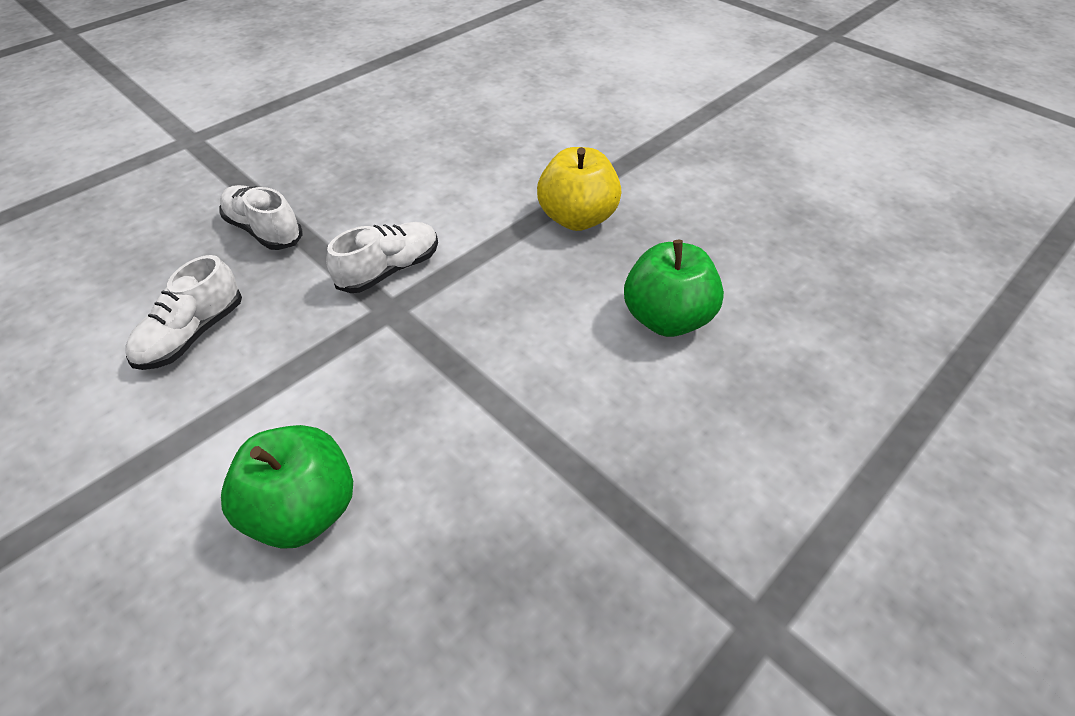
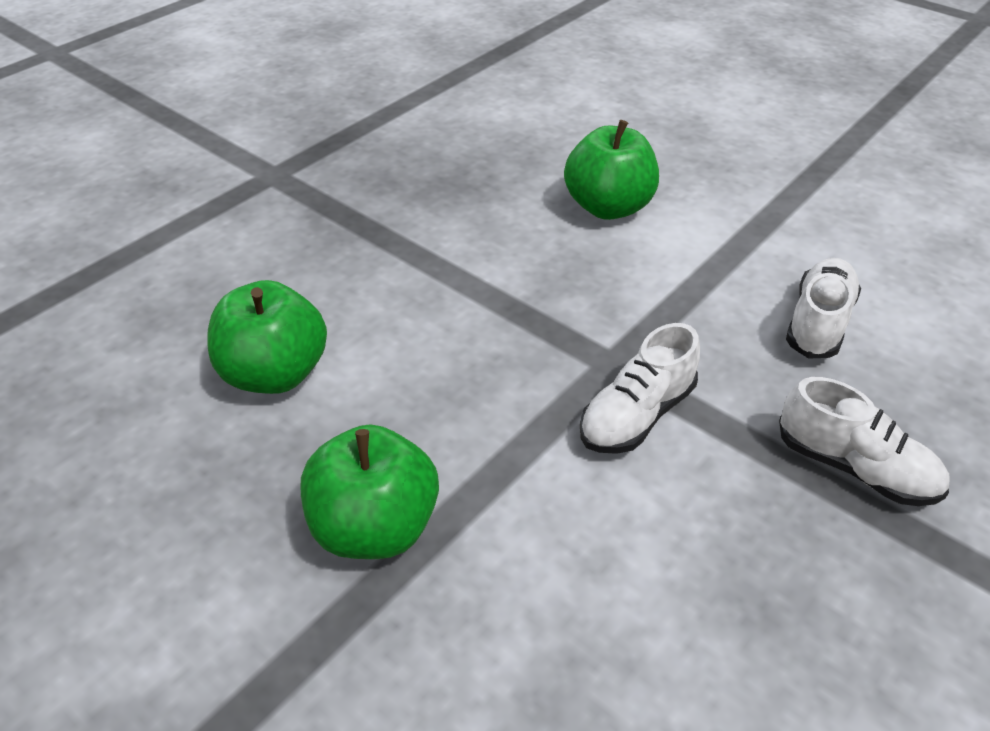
camera: 175 degrees right, 5 degrees down
yellow apple [537,147,621,231] -> green apple [301,424,439,559]

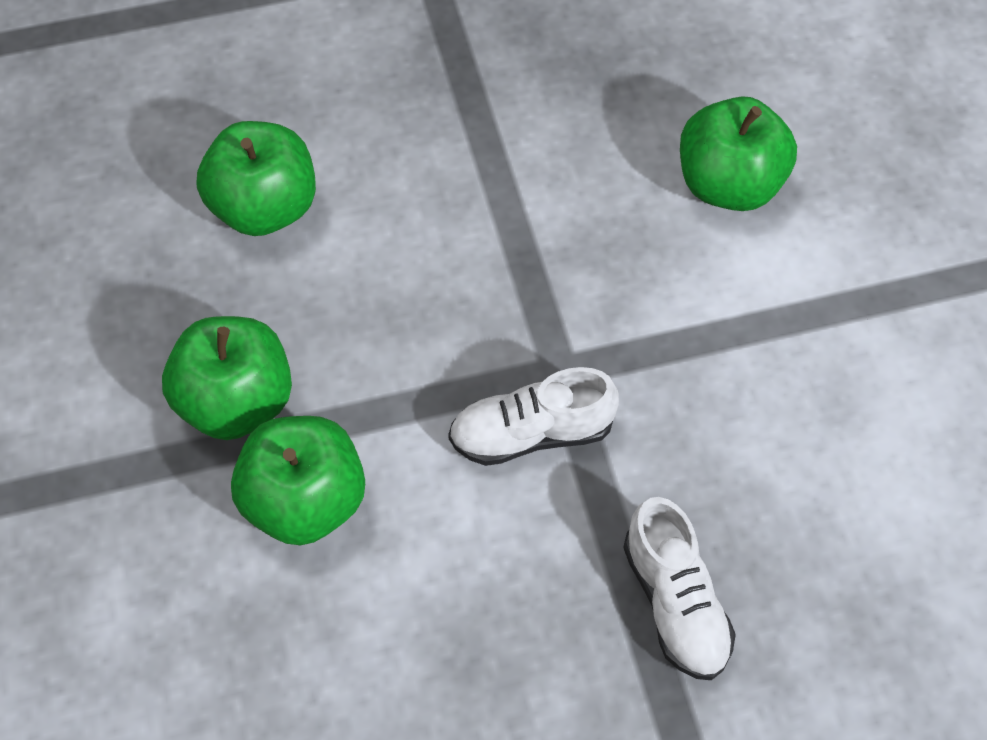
camera: 35 degrees right, 15 degrees up
white shoe [786,258,861,359] -> none
none -> green apple [231,416,365,545]

